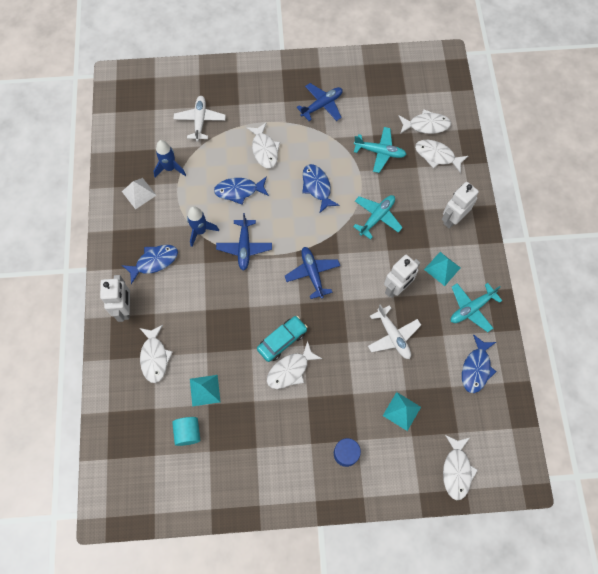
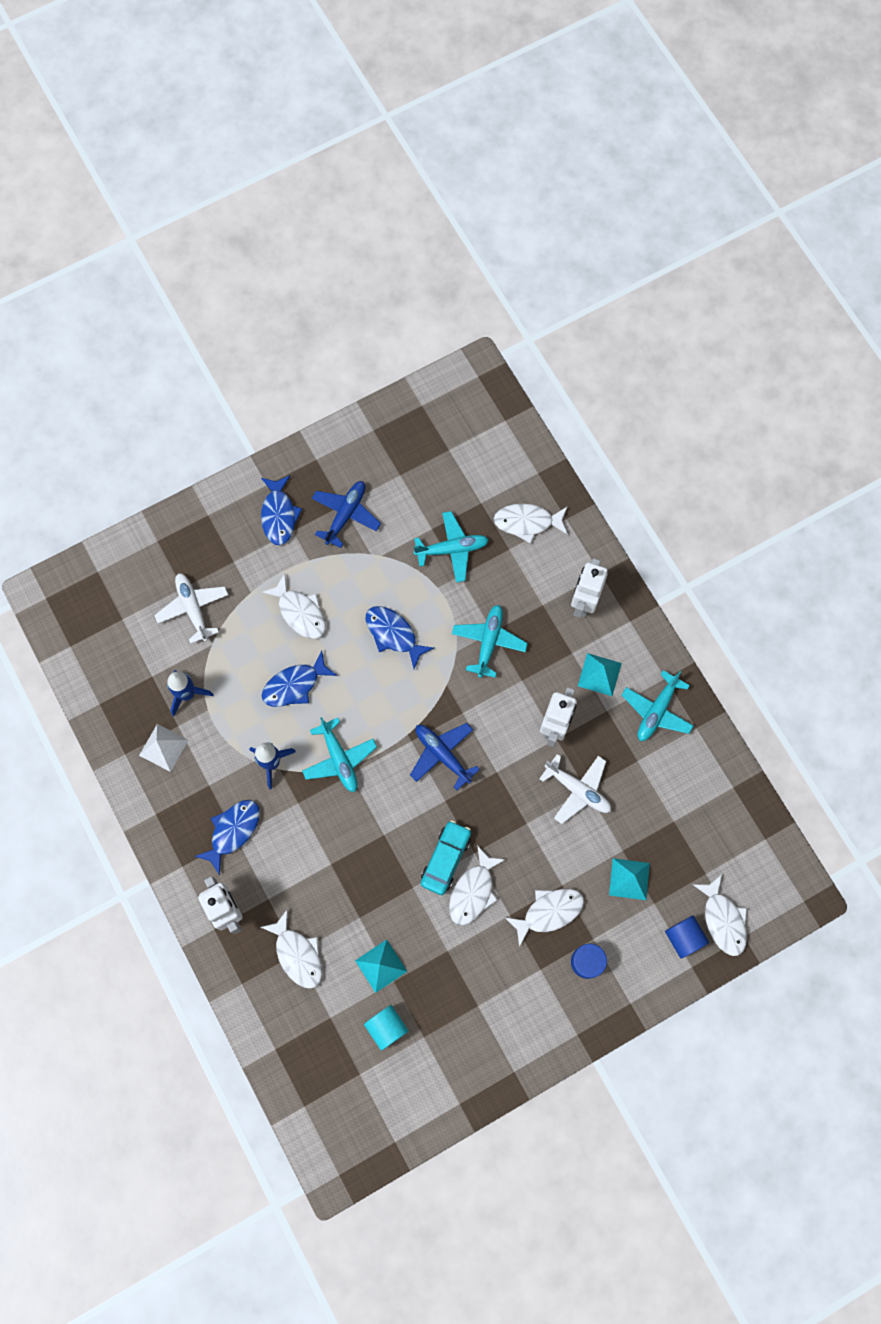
camera: 25 degrees left, 5 degrees up
blue plane [216,213,272,271] -> turquoise plane [302,717,377,792]
white fish [399,109,451,134] -> white fish moved to [504,888,584,947]
blue fish [462,334,496,393] -> blue fish moved to [261,475,302,545]
none -> blue cylinder [665,916,709,958]

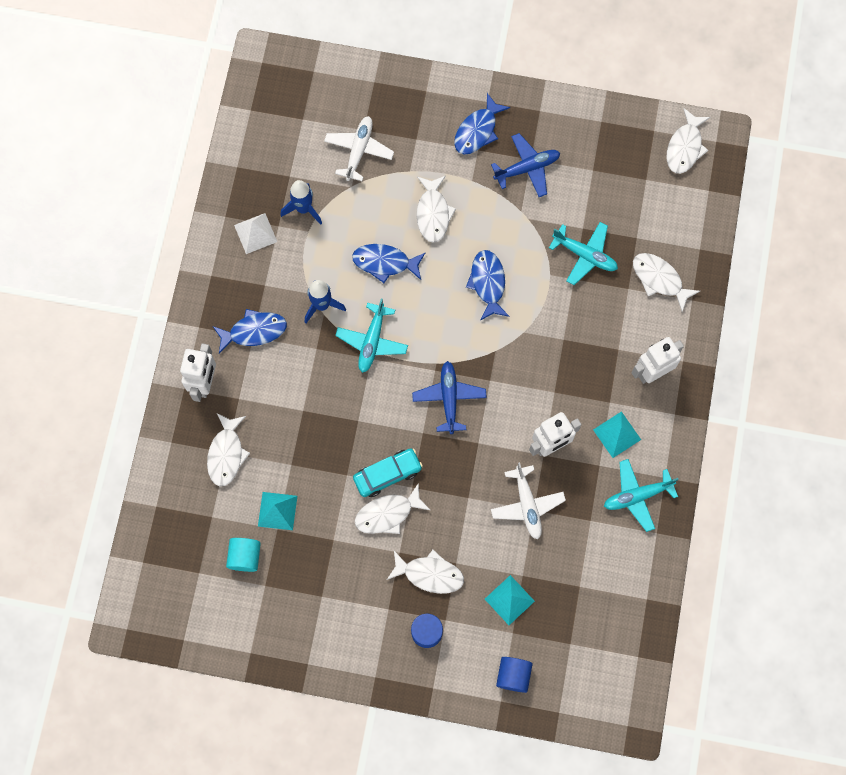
camera: 40 degrees right, 0 degrees up
turquoise plane [452,605,528,678] -> none
white fish [692,874,747,956] -> white fish moved to [666,108,710,174]

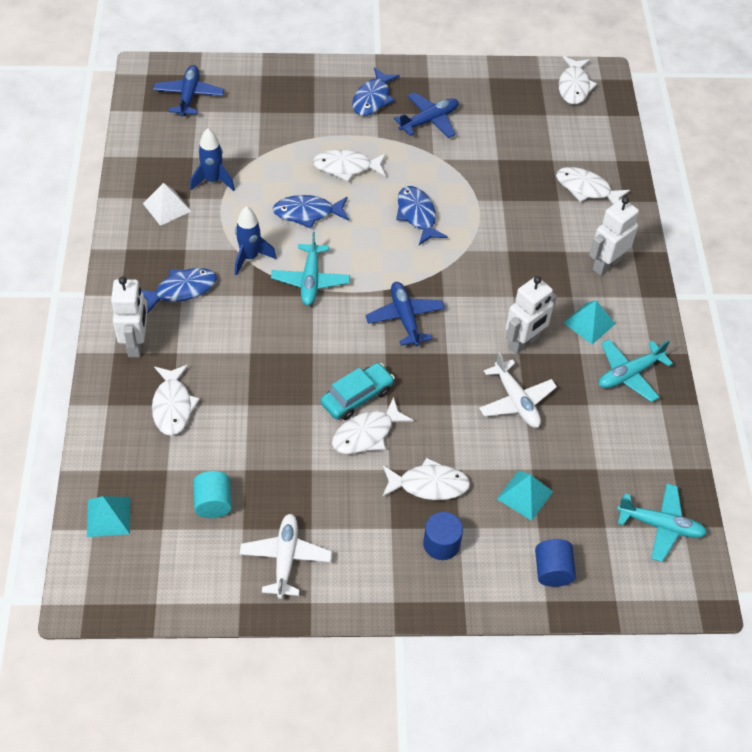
camera: 15 degrees left, 20 degrees down
turquoise pyramid [258,492,297,530] -> turquoise pyramid moved to [87,496,130,537]
white plane [324,116,394,181] -> white plane moved to [240,514,332,599]
white fish [417,176,456,243] -> white fish turned 105 degrees clockwise [313,149,386,182]
turquoise plane [549,222,618,285] -> turquoise plane moved to [617,484,707,562]
none -> blue plane [153,65,224,117]

